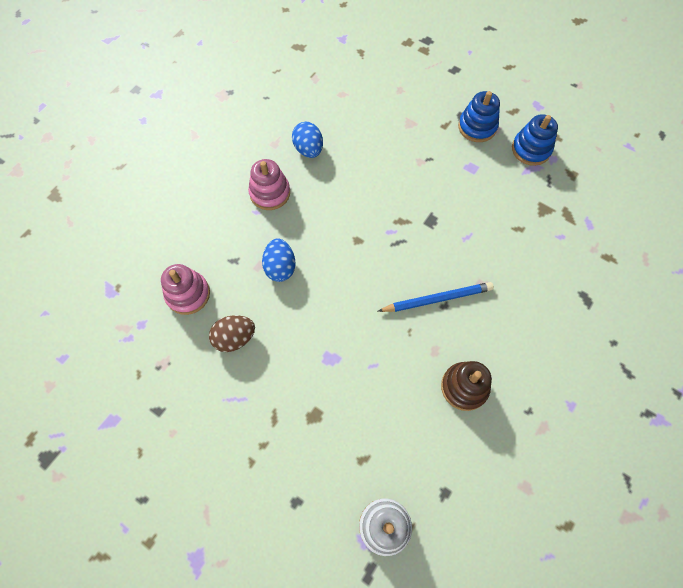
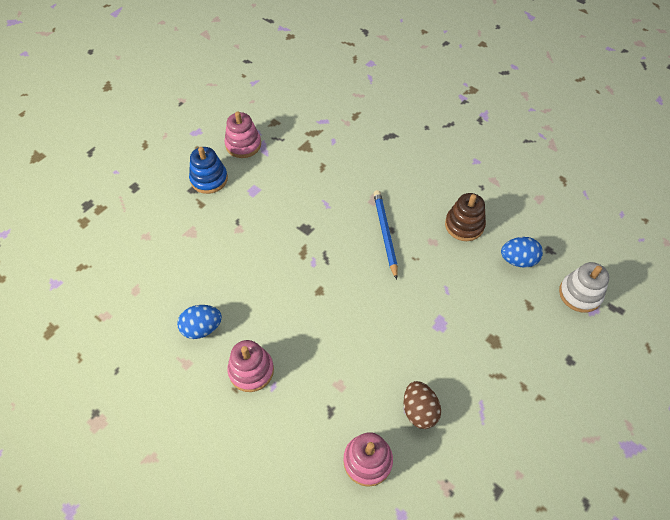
camera: 85 degrees left, 10 degrees down
blue egg [262,238,296,282] -> blue egg moved to [501,237,543,268]
blue stacking toy [512,114,558,166] -> pink stacking toy [224,111,261,158]

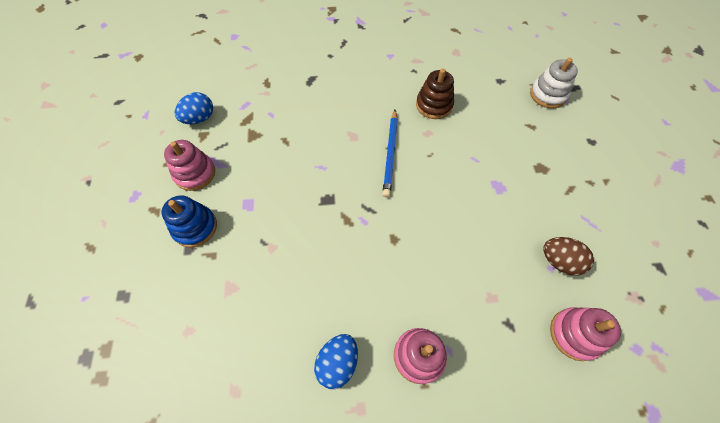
camera: 45 degrees left, 5 degrees up
blue pencil [373,190,398,280] -> blue pencil turned 120 degrees counterclockwise [382,110,398,197]
blue egg [501,237,543,268] -> blue egg moved to [175,92,213,124]

